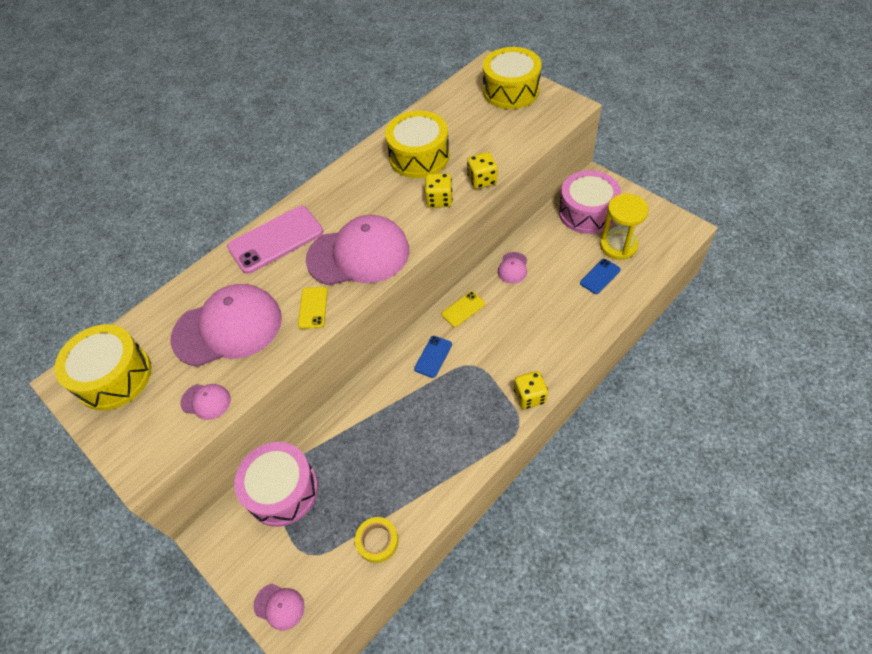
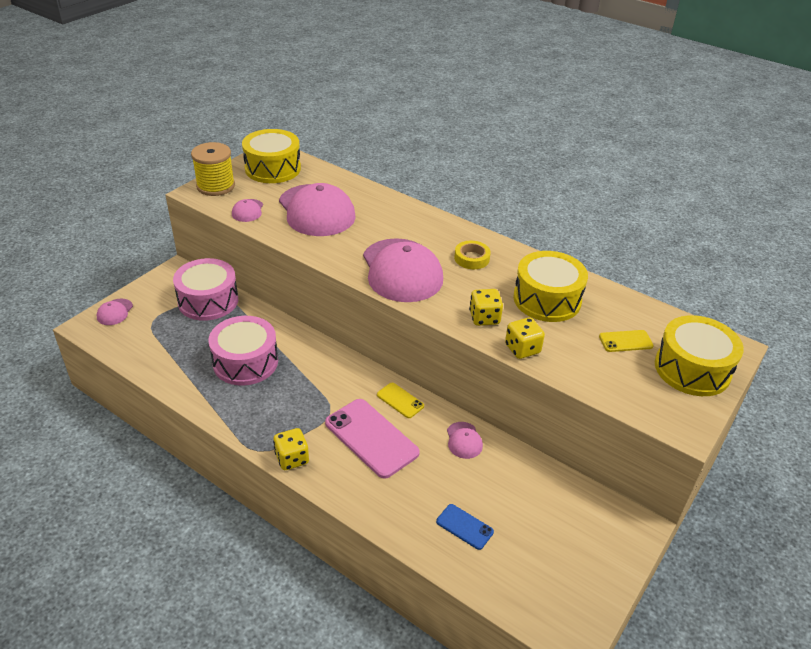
camera: 75 degrees right, 15 degrees down
pink phone [227,206,323,274] -> pink phone moved to [325,399,420,479]
yellow phone [298,287,328,329] -> yellow phone moved to [599,330,654,352]
yellow tape [355,517,399,563] -> yellow tape moved to [454,241,491,269]
blue phone [414,336,452,378] -> none
pink cap [498,252,527,284] -> pink cap turned 105 degrees counterclockwise [447,422,483,459]
pink drum [559,170,621,234] -> pink drum moved to [209,316,278,386]
yellow hourglass [600,193,649,260] -> none
none -> yellow spool [191,142,235,196]

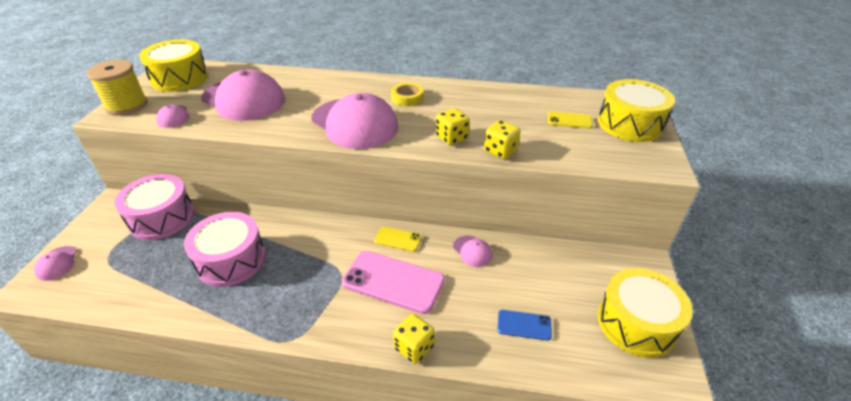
camera: 25 degrees left, 0 degrees up
yellow dice [273,428,309,470] -> yellow dice moved to [393,314,435,364]
yellow drum [513,251,588,322] -> yellow drum moved to [598,268,693,358]
yellow phone [599,330,654,352] -> yellow phone turned 45 degrees clockwise [548,111,593,128]

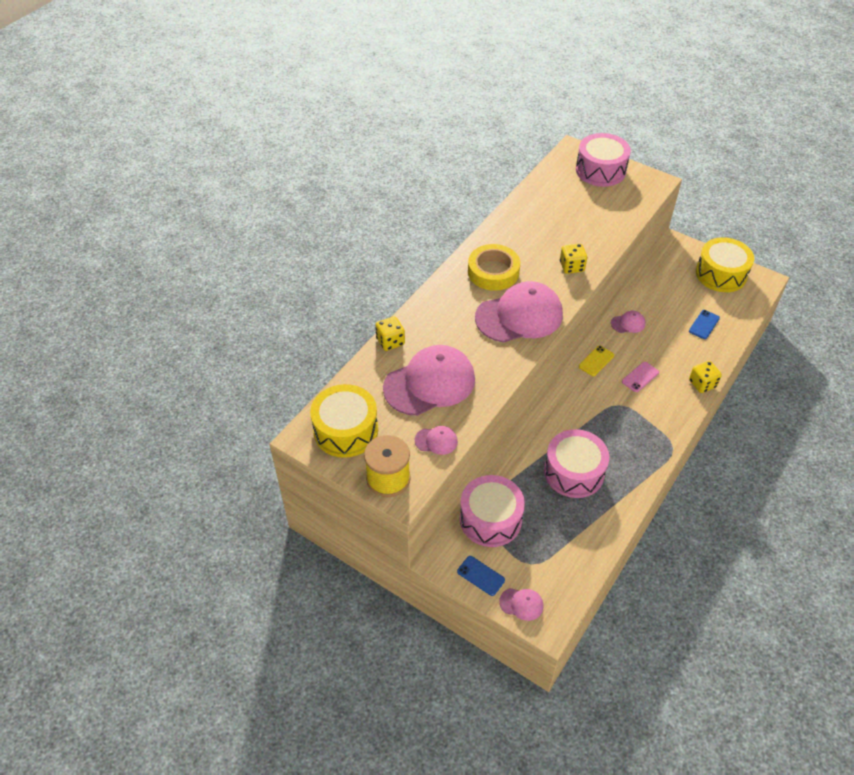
camera: 65 degrees left, 10 degrees up
pink phone [342,251,445,314] -> pink phone [622,362,659,392], size x0.51
yellow tape [391,83,423,106] -> yellow tape [468,244,520,291], size x1.67
yellow dice [484,120,521,159] -> yellow dice moved to [375,316,405,351]
yellow phone [548,111,593,128] -> none
yellow drum [598,79,675,142] -> pink drum [576,133,631,187]
none -> blue phone [457,556,505,596]

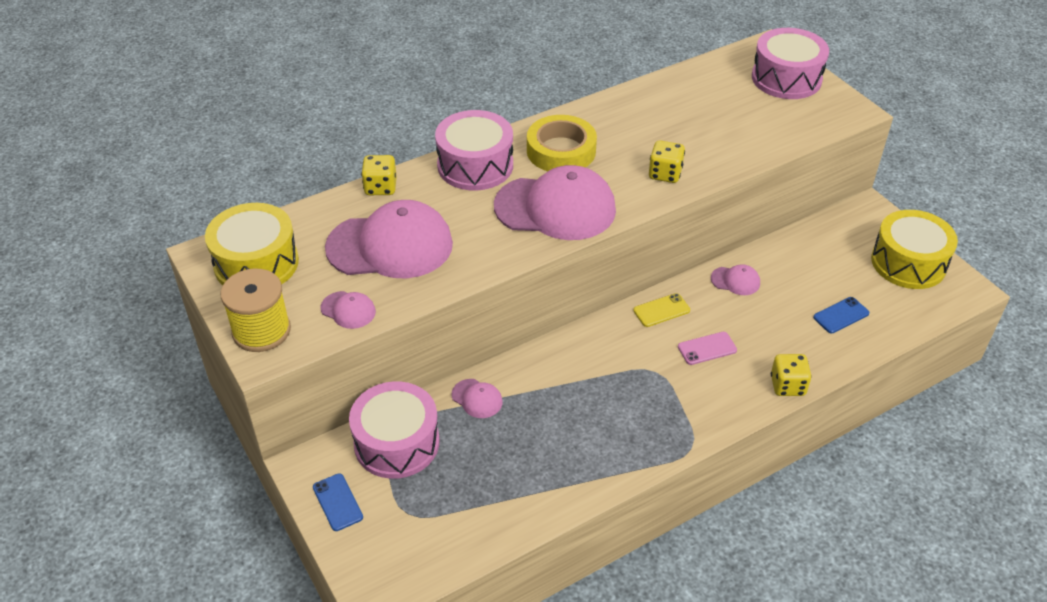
camera: 25 degrees right, 5 degrees down
pink cap [499,588,543,621] -> pink cap moved to [452,379,503,418]
pink drum [544,429,609,498] -> pink drum moved to [435,110,513,190]

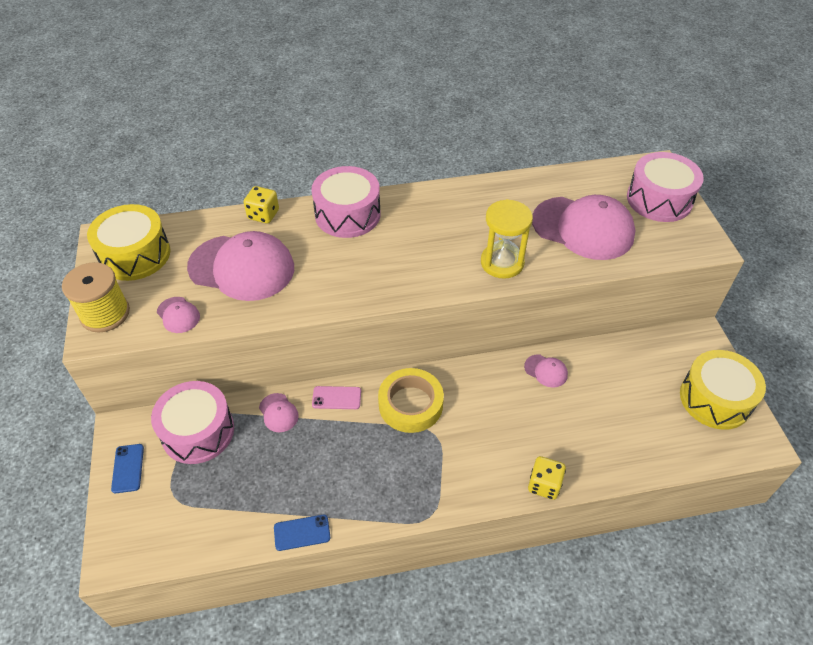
camera: 20 degrees right, 5 degrees up
pink cap [494,165,616,240] -> pink cap moved to [532,195,636,260]
yellow tape [527,115,597,171] -> yellow tape moved to [378,368,444,433]
yellow phone [633,293,690,327] -> none
yellow dice [649,140,685,183] -> yellow hourglass [481,199,533,279]
pink phone [678,332,737,365] -> pink phone moved to [312,386,361,409]
blue phone [813,297,869,333] -> blue phone moved to [274,514,331,551]

